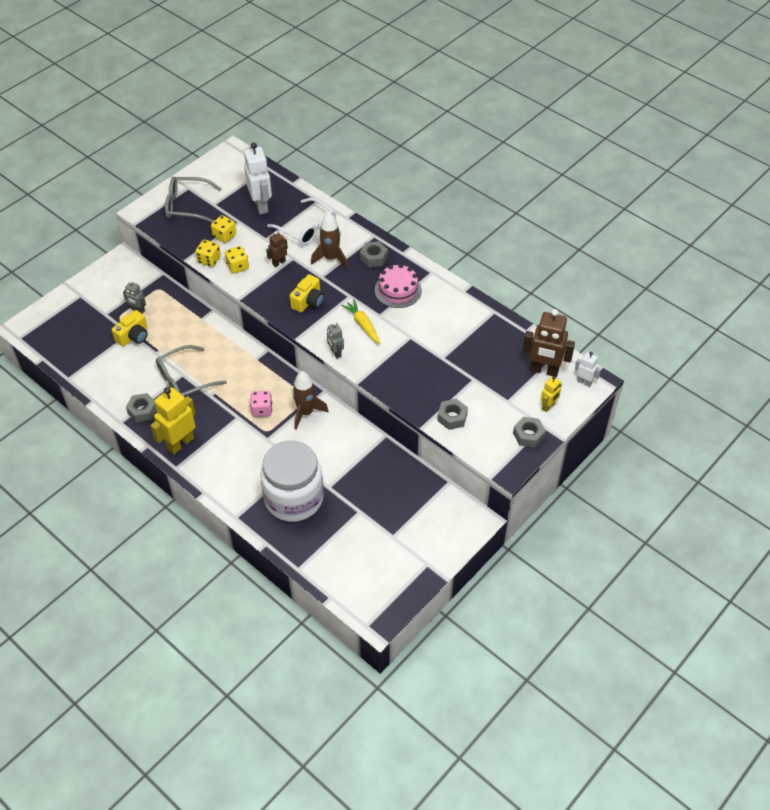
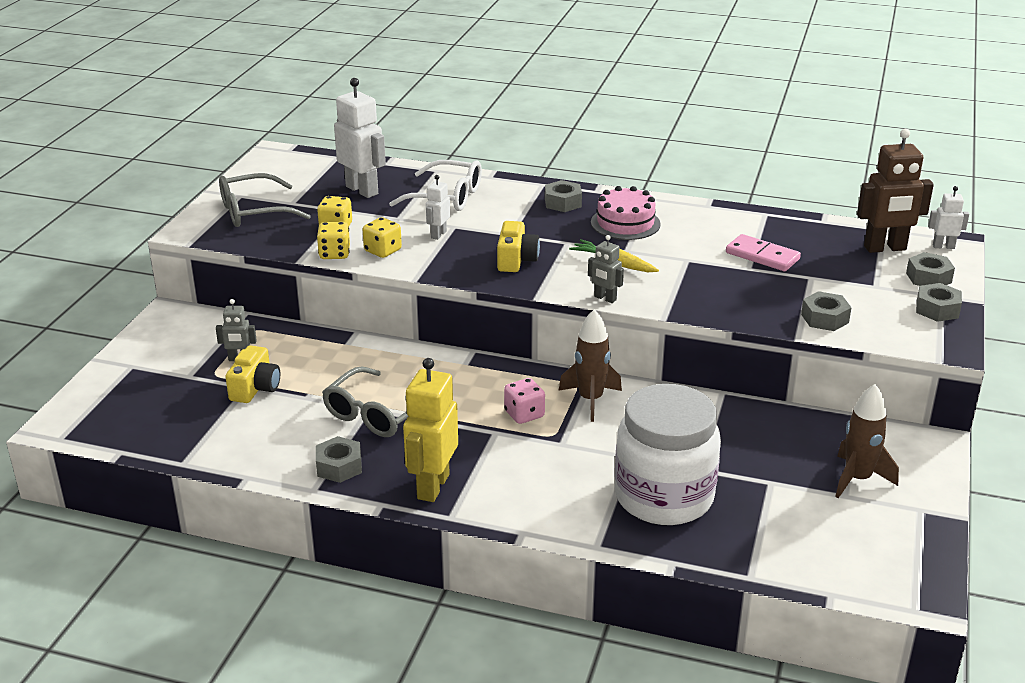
camera: 25 degrees left, 20 degrees down
brown robot [266,231,288,267] -> white robot [426,175,450,240]
brown rocket [311,212,348,268] -> brown rocket moved to [835,384,899,498]
yellow robot [541,376,562,412] -> grey nut [906,252,955,286]
none -> pink domino [726,234,801,271]

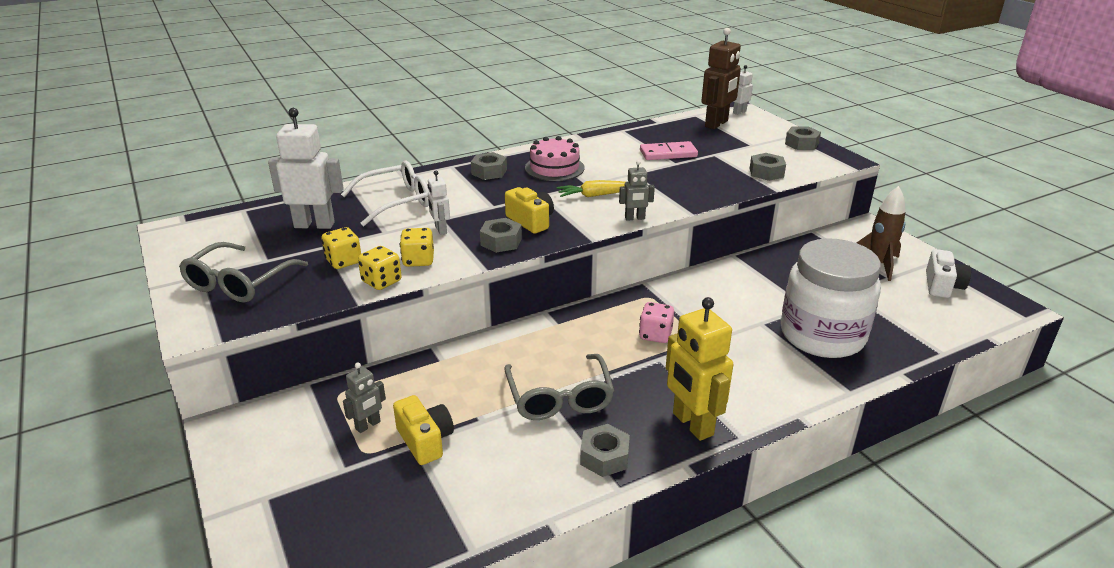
camera: 45 degrees left, 0 degrees up
brown rocket [558,309,622,422] -> none
grey nut [906,252,955,286] -> grey nut moved to [480,218,522,253]
none -> white camera [926,249,971,298]

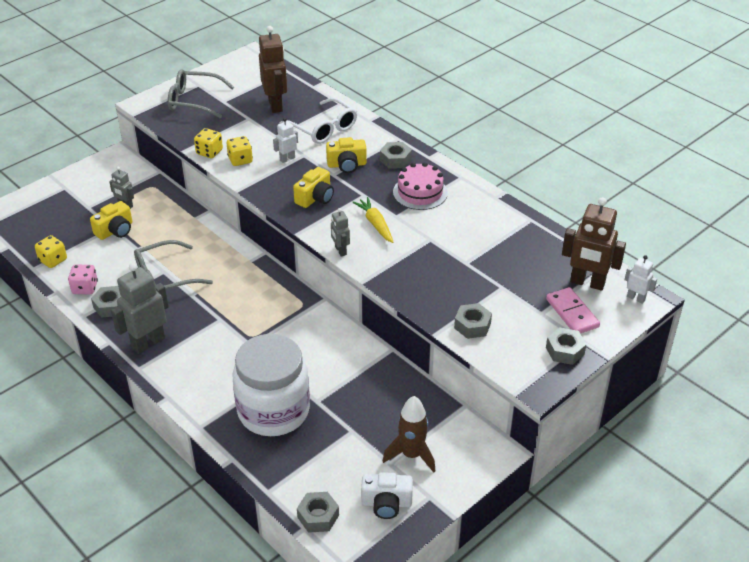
camera: 75 degrees right, 10 degrees up
white robot [268,108,344,229] -> brown robot [259,26,287,113]
yellow dice [322,227,361,269] -> yellow dice moved to [35,235,67,268]
grey nut [480,218,522,253] -> grey nut moved to [297,492,339,533]
pink dice [639,302,674,343] -> pink dice moved to [68,265,98,294]
pink domino [640,141,698,160] -> pink domino moved to [546,287,600,334]
yellow robot [666,297,733,441] -> grey robot [111,263,169,354]
none -> yellow camera [326,137,367,173]

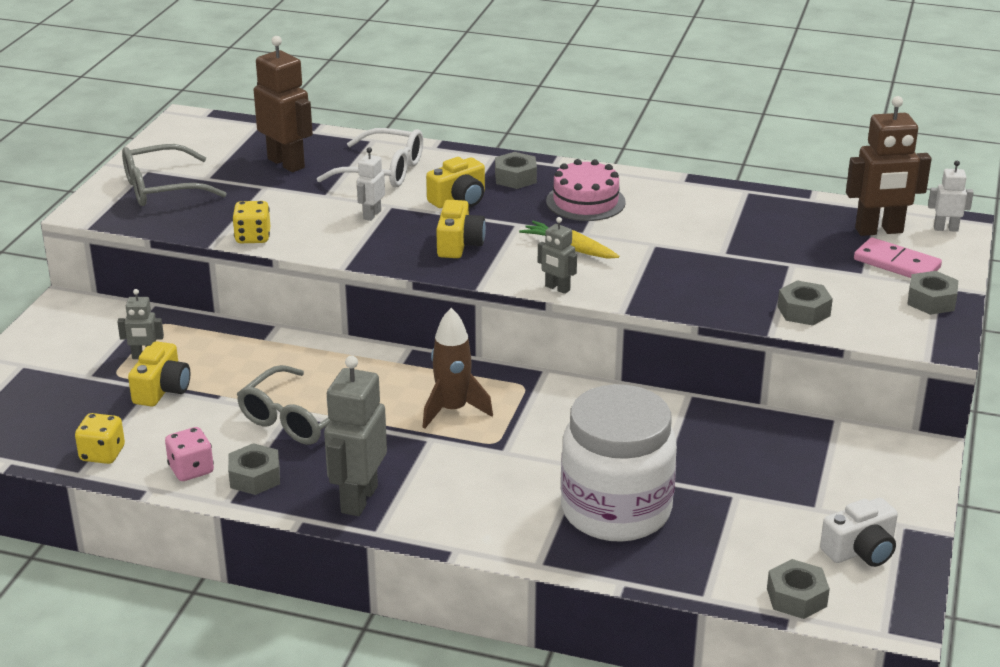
camera: 30 degrees left, 10 degrees down
yellow dice [226,136,253,166] -> none
brown rocket [383,396,435,472] -> brown rocket moved to [423,308,493,429]

